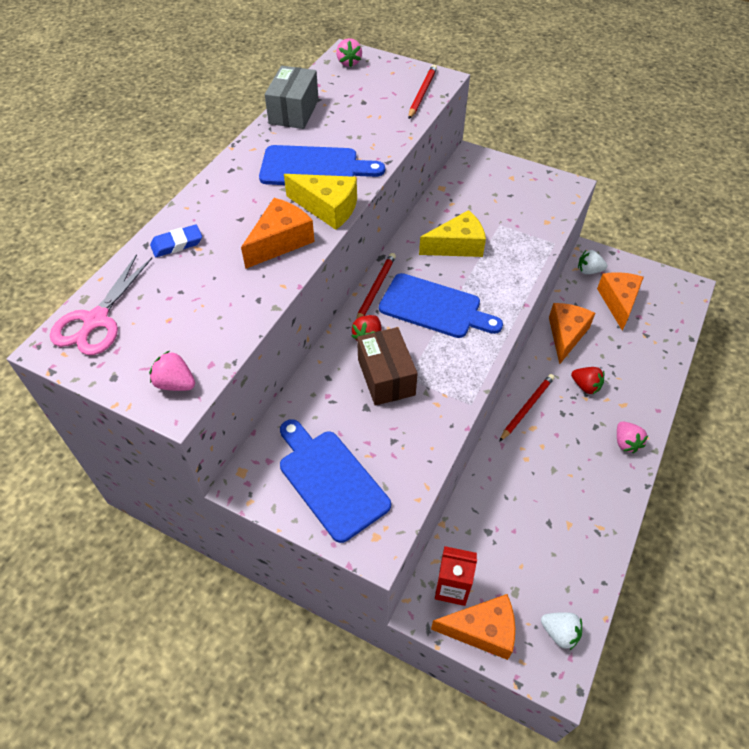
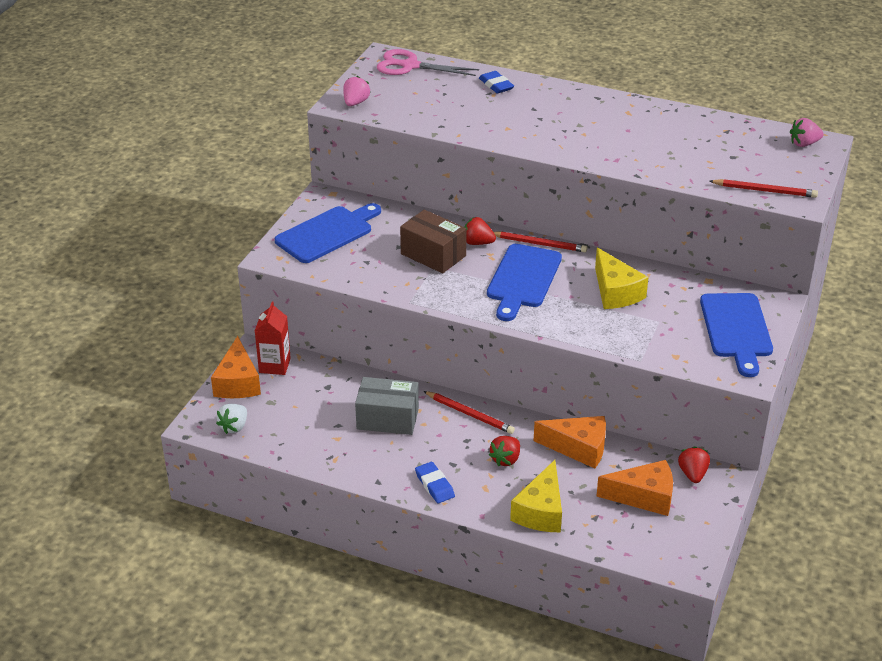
camera: 85 degrees right, 15 degrees down
orange cheese [241,198,315,269] -> none
blue cutting board [259,145,385,185] -> blue cutting board moved to [700,293,773,377]
grey box [265,66,319,129] -> grey box moved to [355,377,419,435]
yellow cheese [284,174,357,230] -> yellow cheese moved to [510,460,562,532]
brown box [357,327,418,406] -> brown box turned 60 degrees clockwise [400,210,467,273]
white strawberry [578,250,607,274] -> red strawberry [678,446,710,483]
pink strawberry [617,421,648,453] -> blue eraser [415,462,455,503]

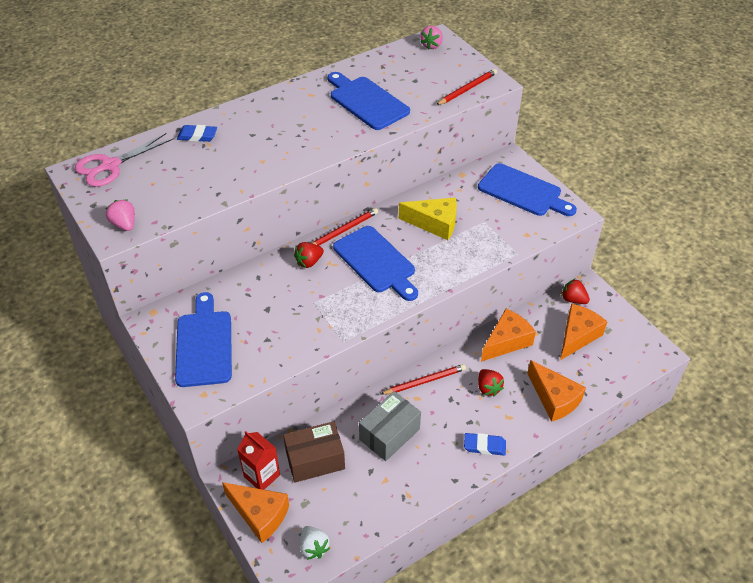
camera: 55 degrees left, 10 degrees up
brown box [400,210,467,273] -> brown box moved to [283,421,345,483]
yellow cheese [510,460,562,532] -> orange cheese [527,360,586,422]
none -> blue cutting board [328,72,410,130]

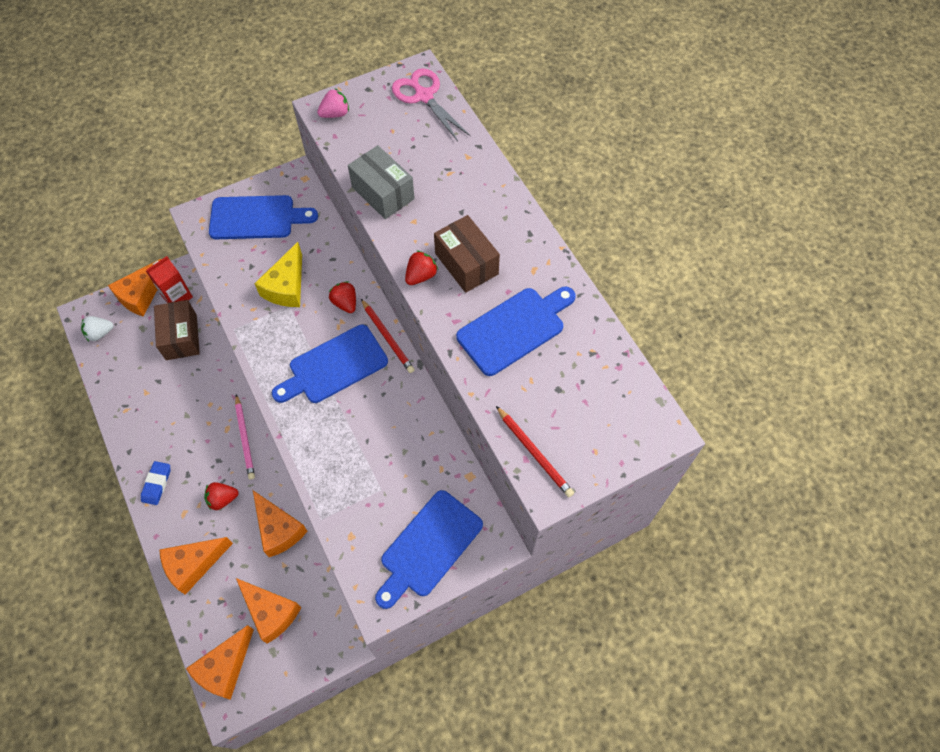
camera: 95 degrees right, 15 degrees up
blue eraser [177,125,217,142] -> none
grey box [359,391,421,461] -> grey box moved to [348,145,415,219]
red pencil [380,364,466,395] -> pink pencil [235,394,255,479]
yellow cheese [399,197,457,240] -> yellow cheese moved to [254,242,302,307]
pink strawberry [420,26,443,50] -> none
red strawberry [561,278,590,304] -> red strawberry moved to [405,250,438,285]
none -> orange cheese [186,625,254,700]
none -> brown box [434,215,500,293]

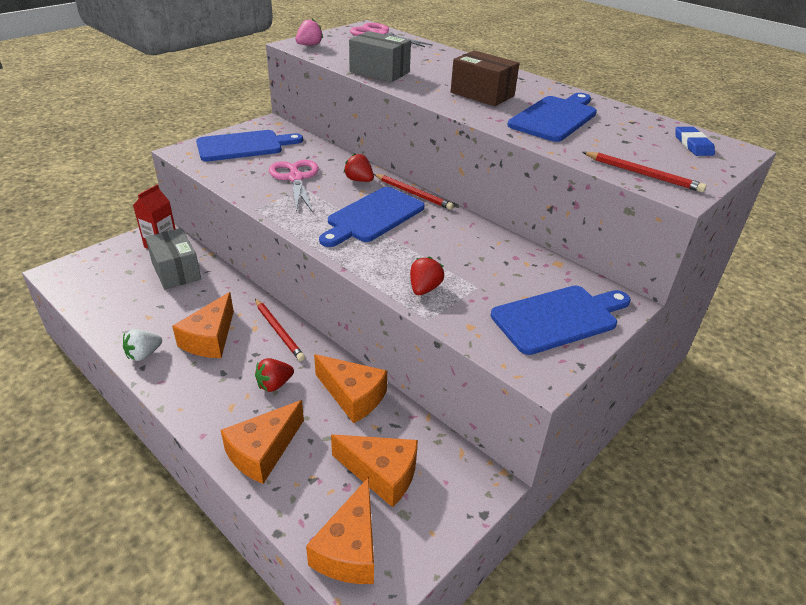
camera: 20 degrees left, 25 degrees down
white strawberry [81,316,114,341] -> white strawberry moved to [123,329,162,361]
orange cheese [108,259,161,316] -> orange cheese moved to [172,292,234,358]
blue eraser [141,461,170,505] -> blue eraser moved to [675,127,715,156]
brown box [154,300,200,360] -> grey box [145,228,201,290]
pink pencil [235,394,255,479] -> red pencil [255,299,305,361]
yellow cheese [254,242,302,307] -> pink scissors [269,160,319,213]
blue cutting board [375,490,483,609] -> blue cutting board turned 135 degrees counterclockwise [491,286,631,355]
red strawberry [405,250,438,285] -> red strawberry moved to [410,256,444,295]

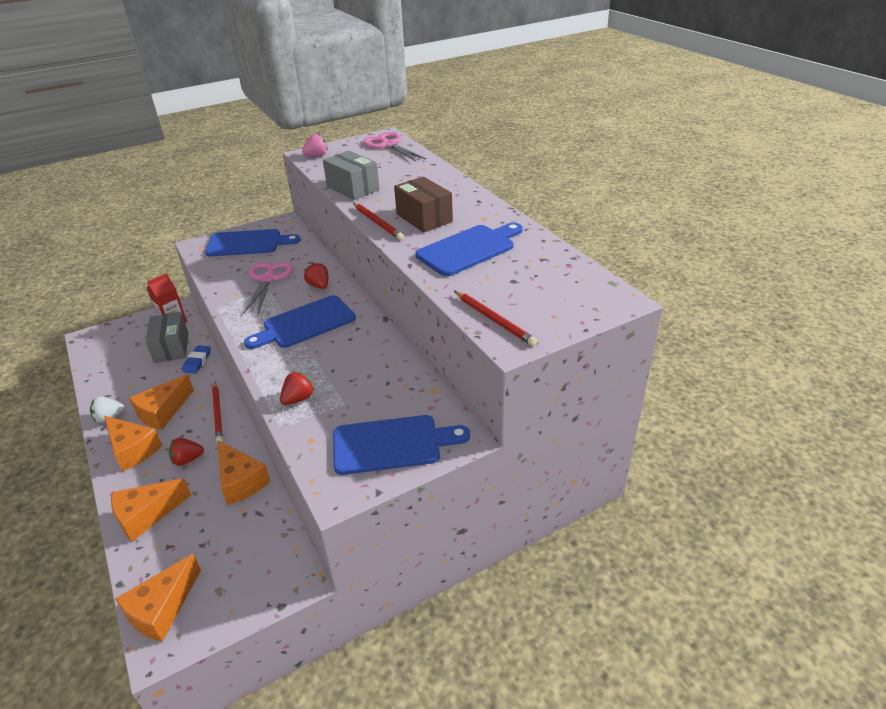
camera: 20 degrees right, 0 degrees up
orange cheese [331,434,418,507] -> orange cheese moved to [104,416,162,471]
red pencil [374,174,454,210] -> red pencil moved to [353,203,404,240]
blue eraser [675,127,715,156] -> blue eraser moved to [182,345,211,374]

